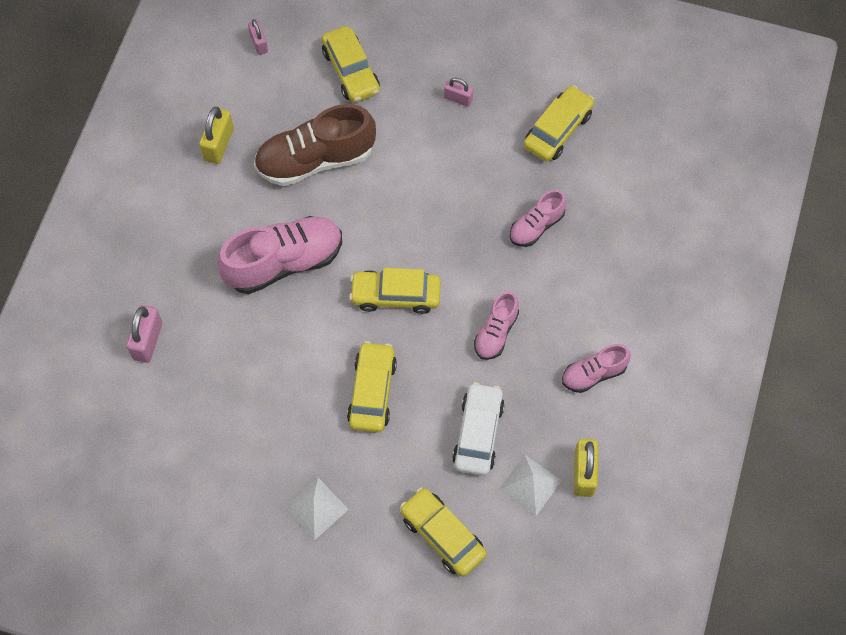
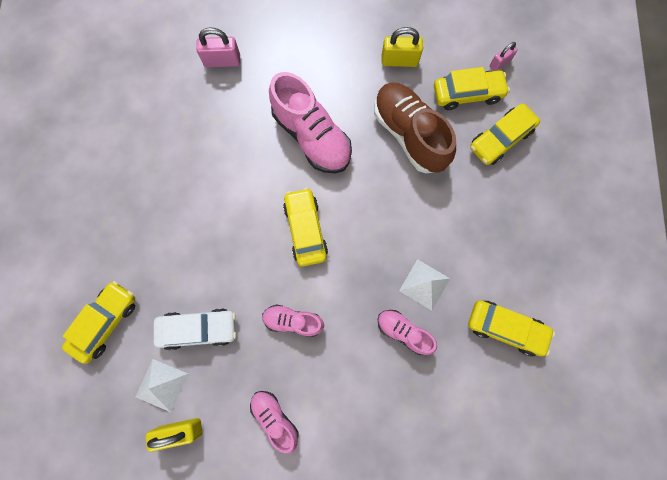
camera: 75 degrees right, 10 degrees up
white pyramid [284,478,349,541] -> white pyramid moved to [399,259,450,311]
yellow car [347,341,397,433] -> yellow car moved to [434,67,510,110]
pink padlock [444,78,473,107] -> none

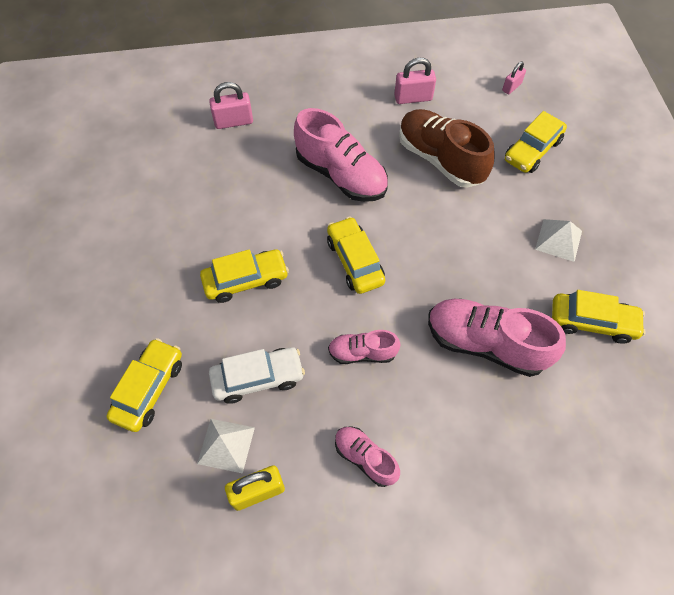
camera: 10 degrees left, 15 degrees down
pink shoe [378,310,437,355] -> pink shoe [428,299,566,377], size x1.84
yellow padlock [382,27,423,67] -> pink padlock [394,57,436,104]
white pyramid [399,259,450,311] -> white pyramid moved to [535,219,582,262]
yellow car [434,67,510,110] -> yellow car moved to [200,249,289,303]

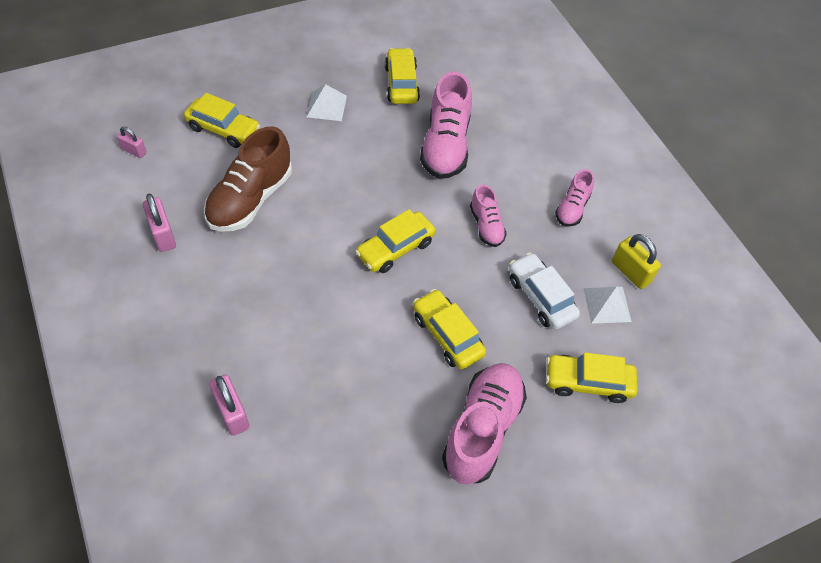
camera: 110 degrees left, 5 degrees down
pink shoe [294,108,388,202] -> pink shoe moved to [442,363,527,485]

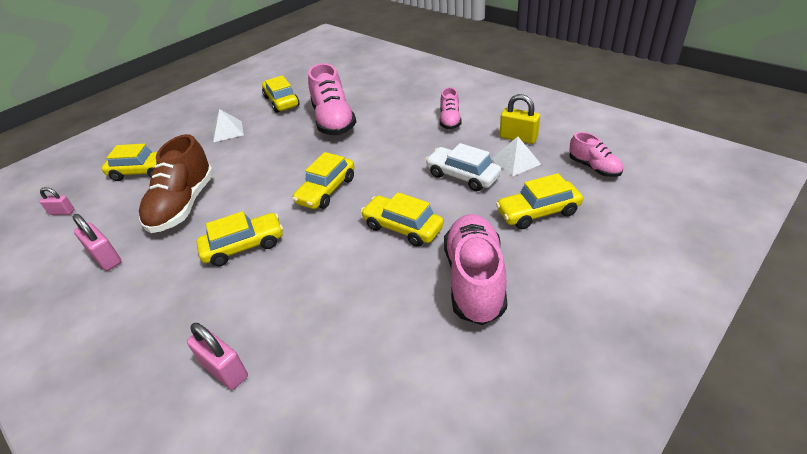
camera: 15 degrees left, 15 degrees down
pink shoe [470,185,507,247] -> pink shoe moved to [569,132,623,177]
none -> yellow car [196,211,283,267]

